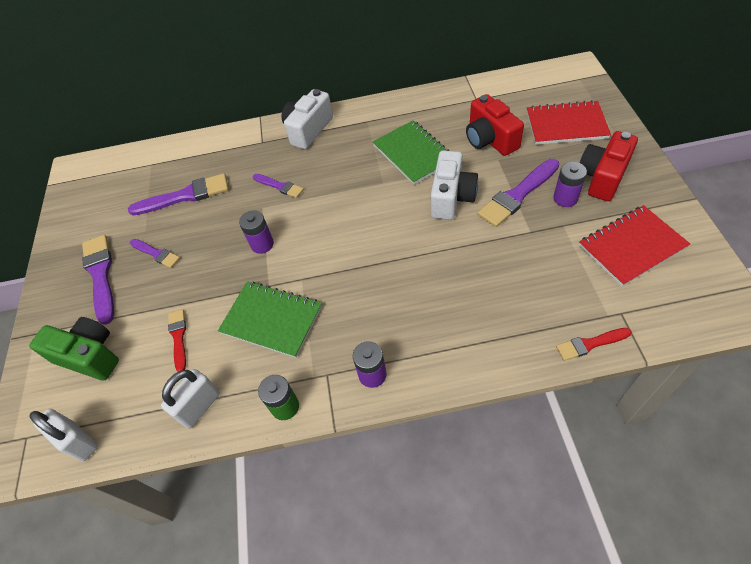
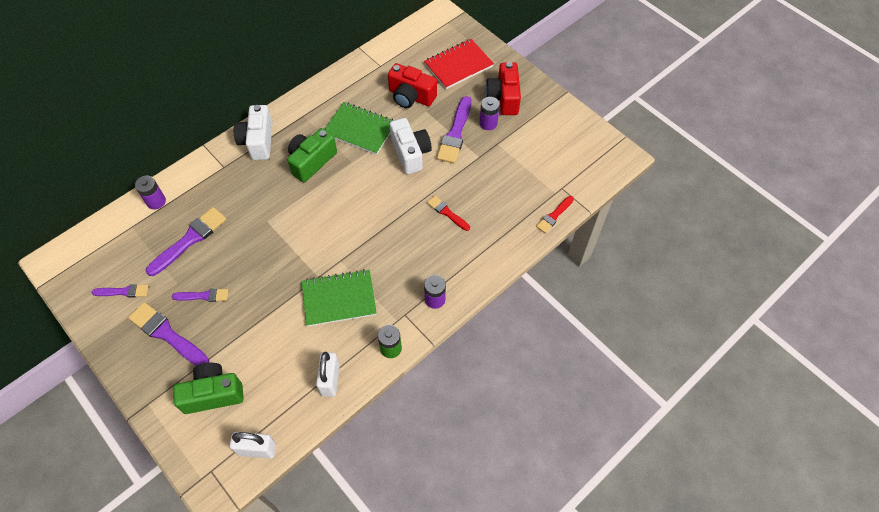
camera: 40 degrees left, 5 degrees up
red brush [168,309,186,372] -> red brush moved to [427,196,470,231]
purple battery [239,210,274,254] -> purple battery moved to [135,176,166,210]
purple brush [253,174,304,198] -> purple brush moved to [92,284,149,298]
red notebook [579,205,690,286] -> none
none -> green camera [287,128,337,183]

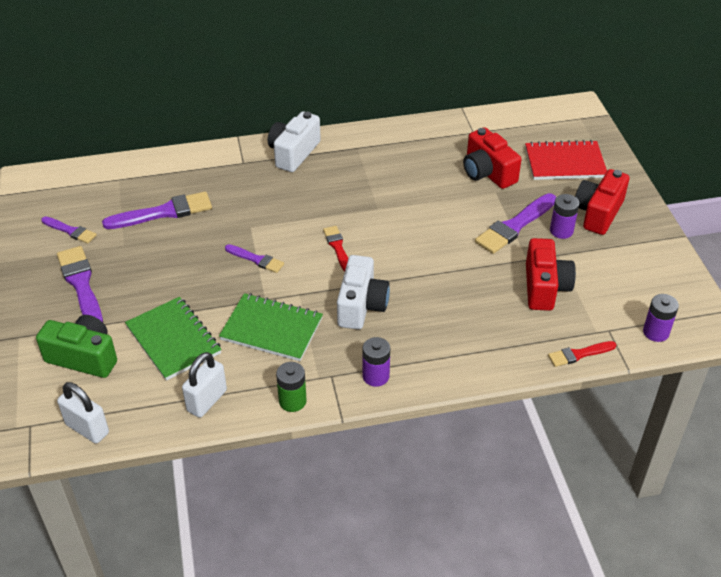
camera: 30 degrees right, 15 degrees down
purple battery [135,176,166,210] -> purple battery moved to [643,294,679,342]
purple brush [172,288,229,302] -> purple brush moved to [225,244,284,273]
green camera [287,128,337,183] -> none
green notebook [325,102,394,155] -> green notebook moved to [125,297,222,381]
white camera [390,118,432,174] -> white camera moved to [337,255,390,330]
red brush [427,196,470,231] -> red brush moved to [323,226,348,272]
none -> red camera [526,238,576,311]

